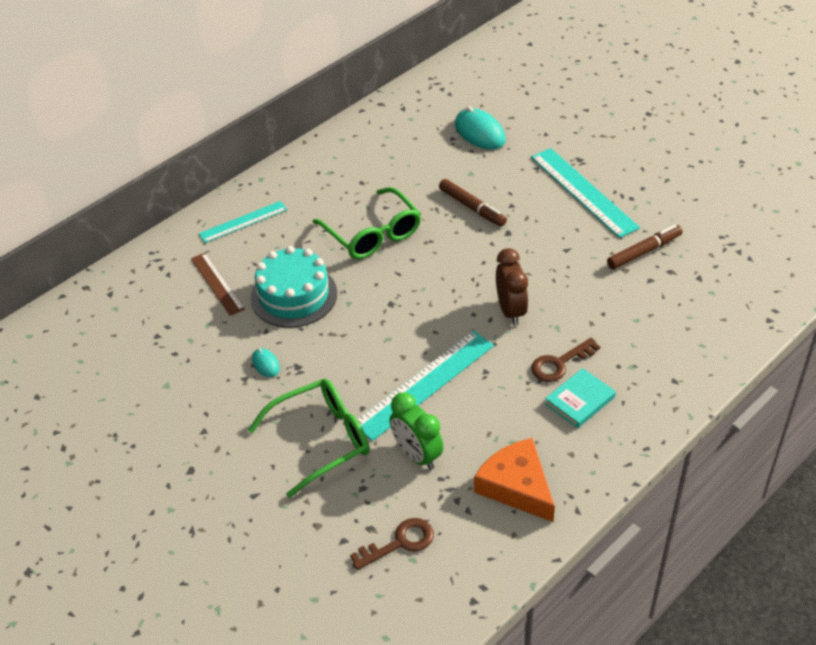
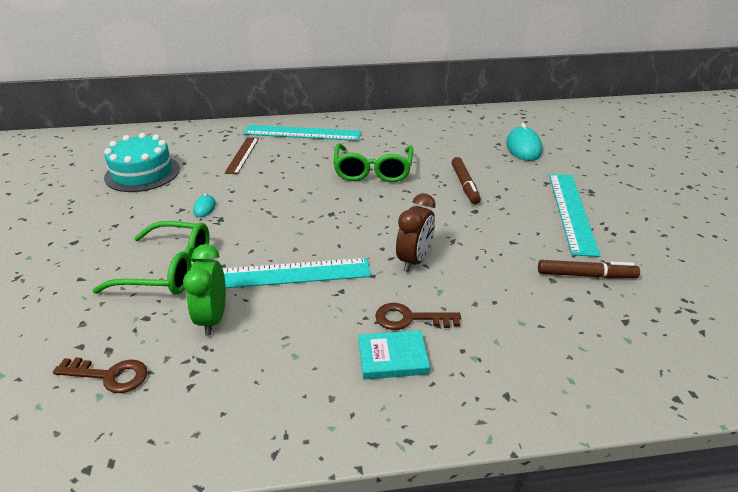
camera: 35 degrees right, 10 degrees down
turquoise ruler [199,201,287,243] -> turquoise ruler [243,125,362,141], size x1.64
turquoise cake [250,246,337,328] -> turquoise cake moved to [104,133,180,192]
orange cheese [474,438,555,522] -> none

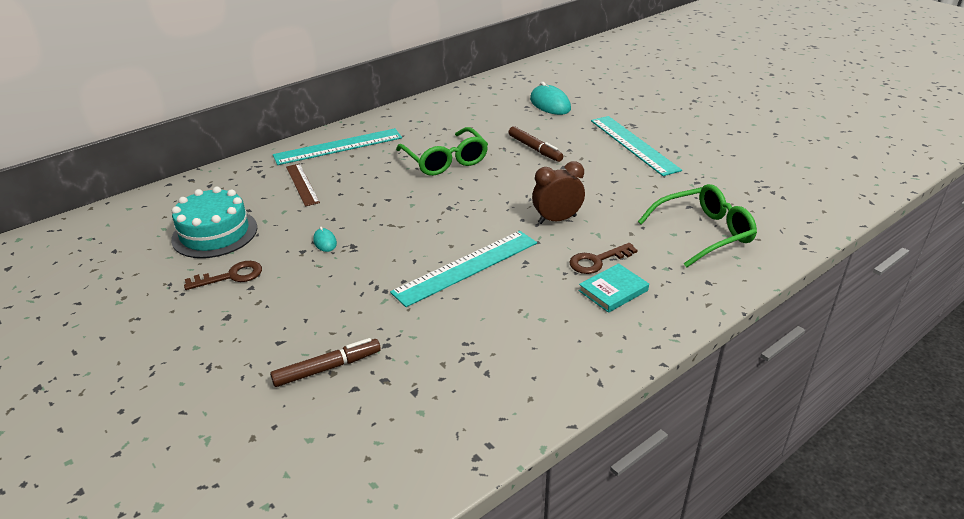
camera: 30 degrees left, 0 degrees up
brown key [53,357,147,393] -> brown key moved to [184,261,262,290]
green glasses [92,221,210,295] -> green glasses moved to [638,184,757,267]
green clock [183,244,226,336] -> none
brown clock [396,193,436,272] -> brown clock turned 105 degrees counterclockwise [532,161,585,224]
brown marker [538,260,640,278] -> brown marker moved to [270,338,381,387]

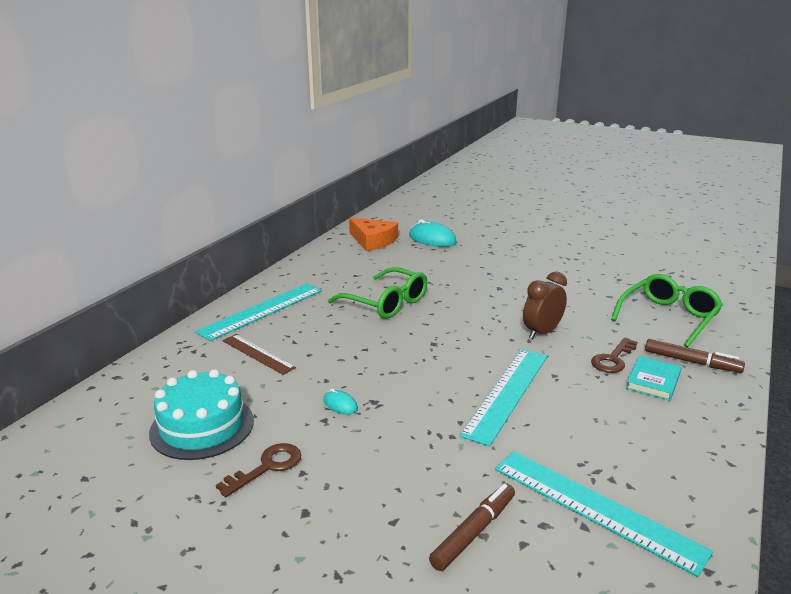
camera: 25 degrees left, 10 degrees down
brown marker [509,126,563,162] -> brown marker moved to [645,339,745,373]
turquoise ruler [591,116,682,176] -> turquoise ruler moved to [495,451,713,577]
none -> orange cheese [349,218,398,251]

